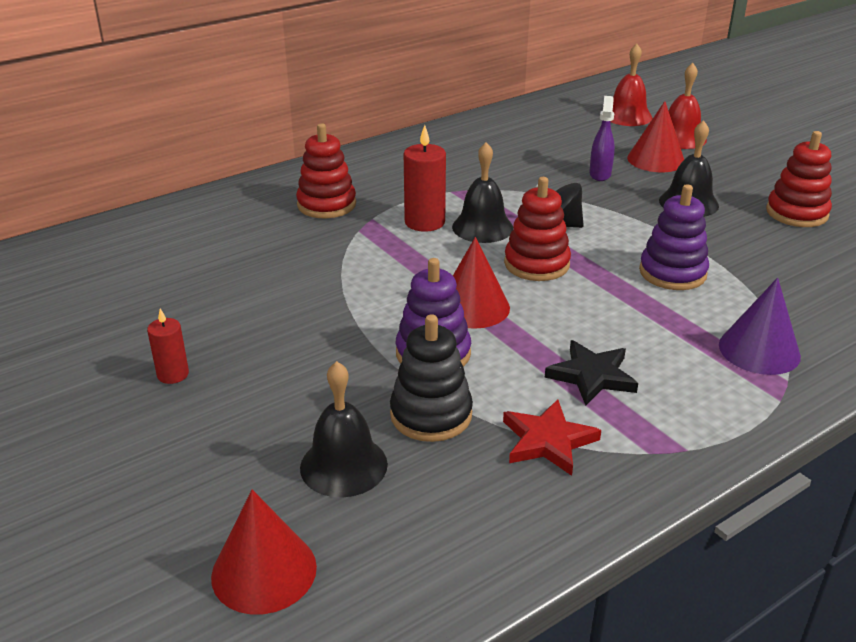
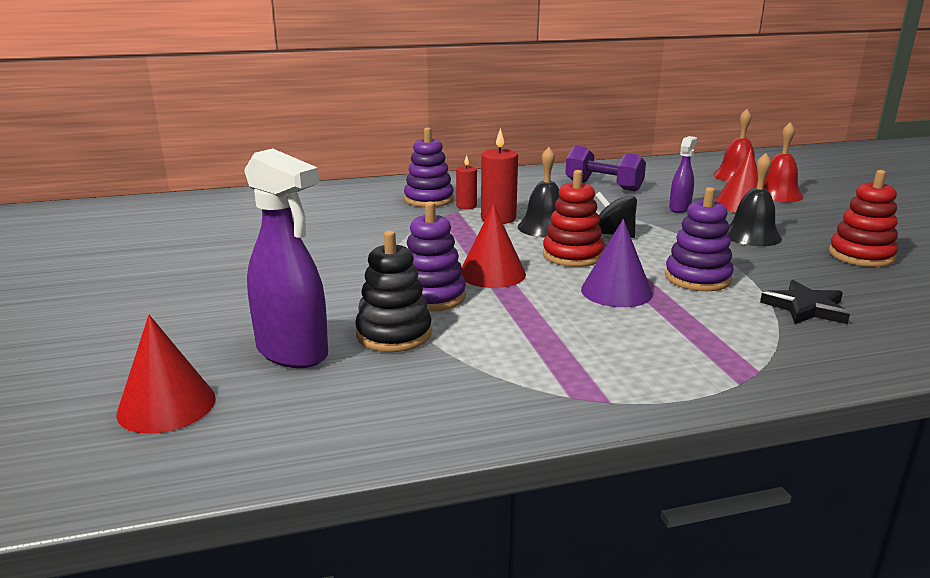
camera: 20 degrees right, 10 degrees down
red candle [147,309,189,384] -> red candle moved to [456,155,477,209]
red stacking toy [296,123,356,218] -> purple stacking toy [404,127,454,207]
black bell [300,361,388,497] -> purple spray bottle [244,148,328,368]
red star [503,400,601,476] -> none
black star [545,340,638,405] -> black star moved to [760,280,850,324]
purple cone [719,278,801,375] -> purple cone moved to [581,219,653,307]
none -> purple dumbbell [565,146,646,191]

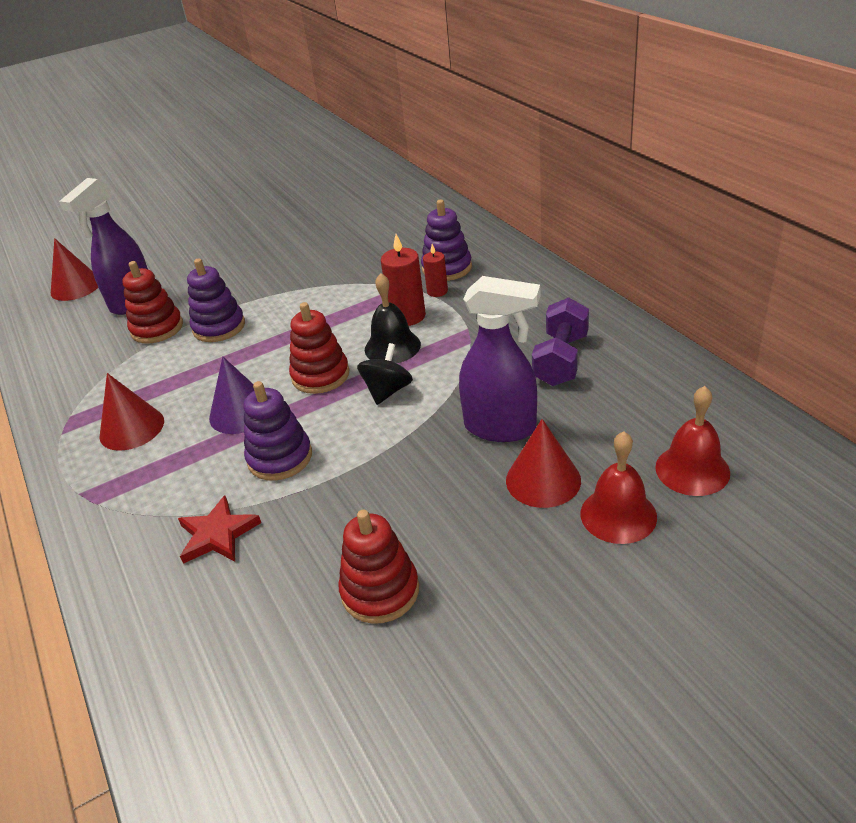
camera: 80 degrees right, 15 degrees up
black stacking toy [355,231,432,352] -> red stacking toy [122,261,183,344]
red cone [462,204,526,288] -> red cone moved to [99,373,164,451]
purple spray bottle [669,136,697,213] -> purple spray bottle [459,276,540,442], size x1.85
black bell [727,153,782,246] -> none
black star [760,280,850,324] -> red star [178,495,261,564]

